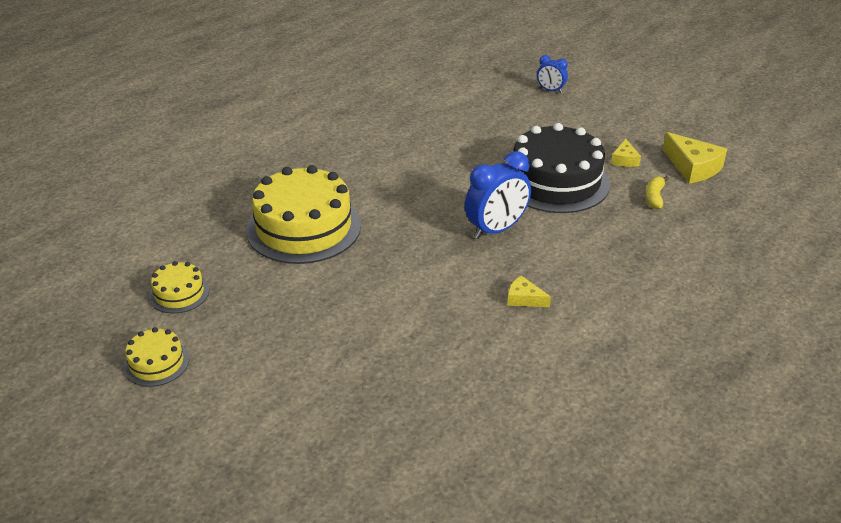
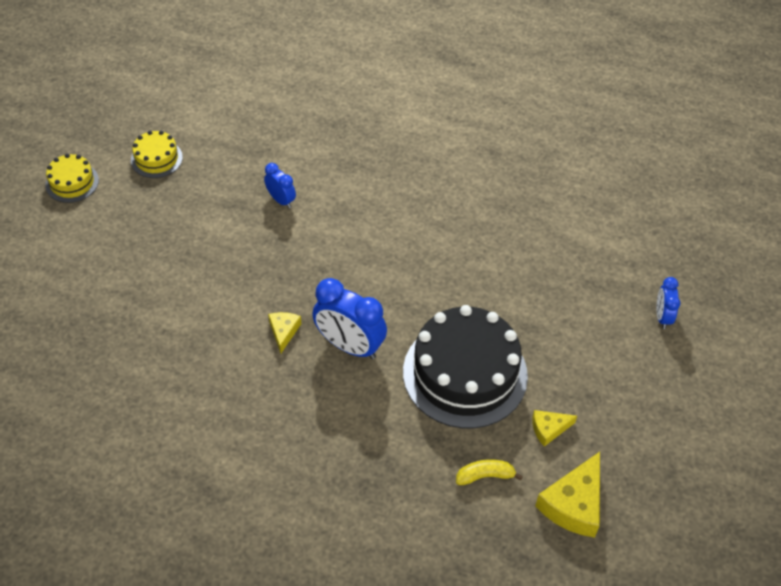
camera: 65 degrees right, 15 degrees up
yellow cake [246,165,361,264] -> blue clock [264,163,296,208]
yellow cheese [507,276,551,307] -> yellow cheese moved to [268,312,301,353]

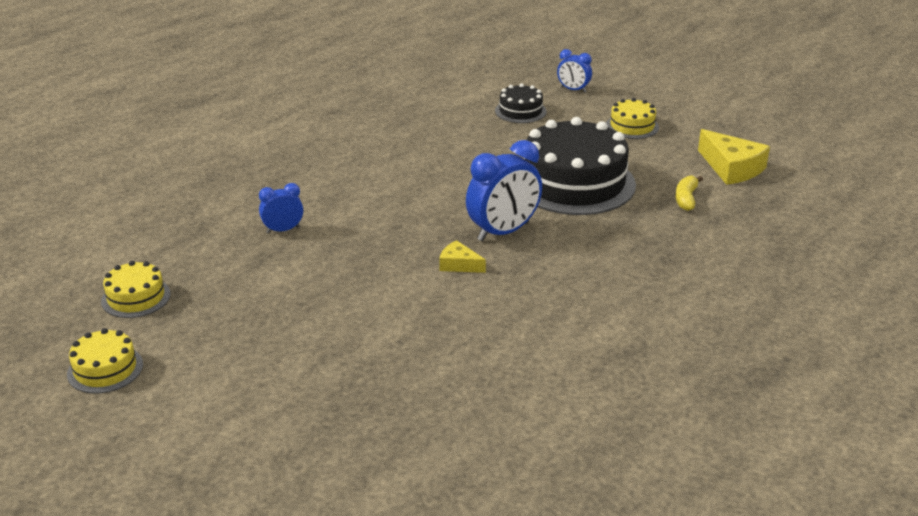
camera: 65 degrees left, 20 degrees down
yellow cheese [532,410,577,447] -> none
none -> black cake [495,84,547,123]
none -> yellow cake [606,98,659,139]

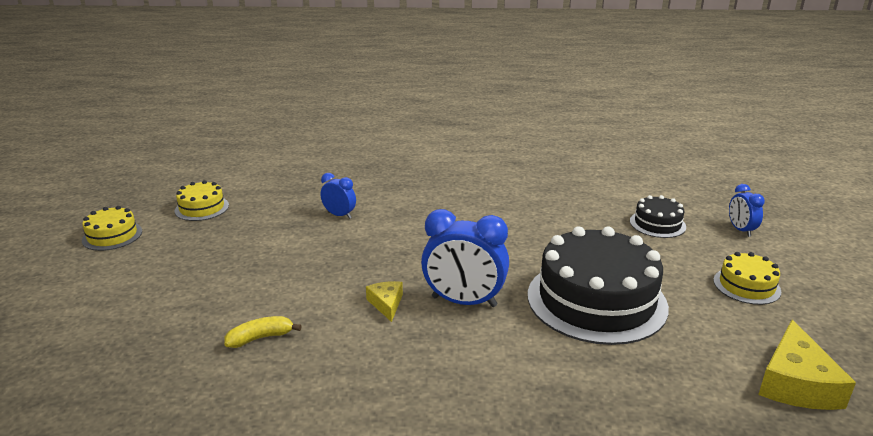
camera: 50 degrees right, 5 degrees down
yellow banana [675,176,703,211] -> yellow banana moved to [224,316,301,348]

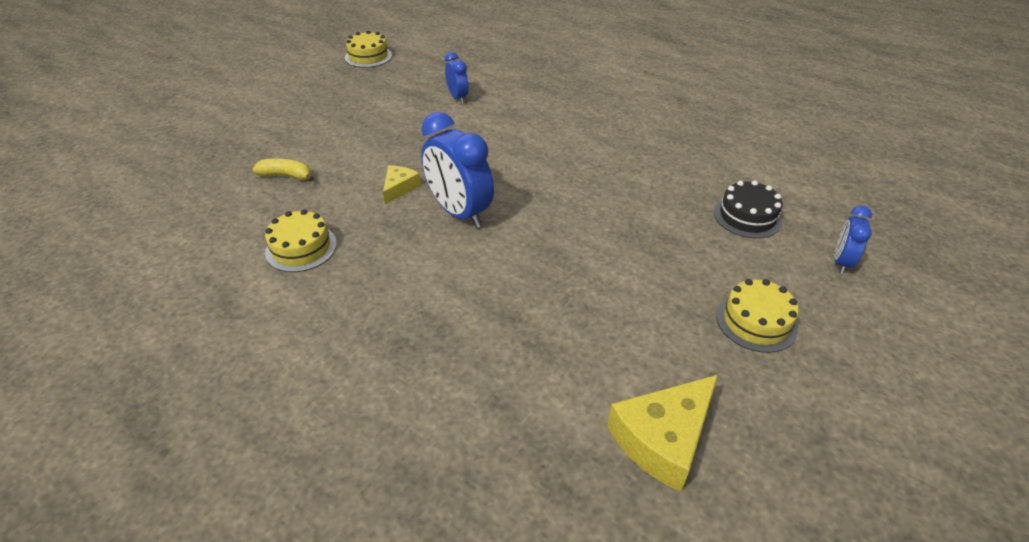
camera: 35 degrees right, 15 degrees up
yellow cake [82,206,142,251] -> yellow cake moved to [265,209,337,272]
black cake [528,226,669,345] -> none

